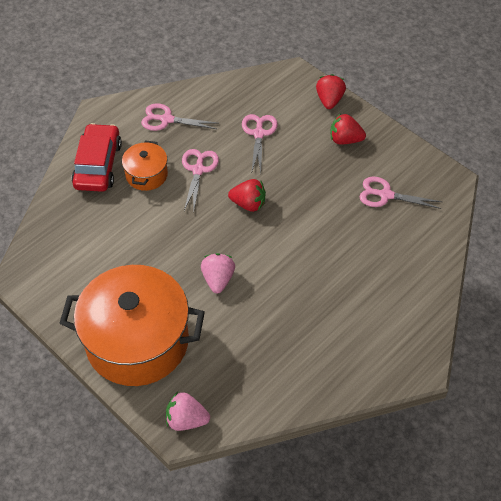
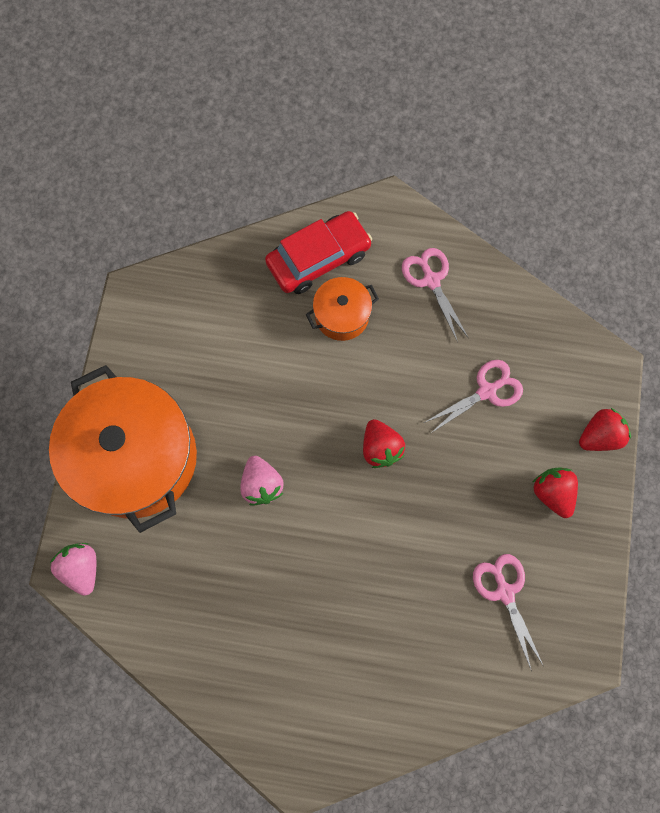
camera: 55 degrees right, 20 degrees up
pink scissors [182,149,219,211] -> none
pink strawberry [201,253,235,293] -> pink strawberry turned 105 degrees clockwise [240,456,284,506]

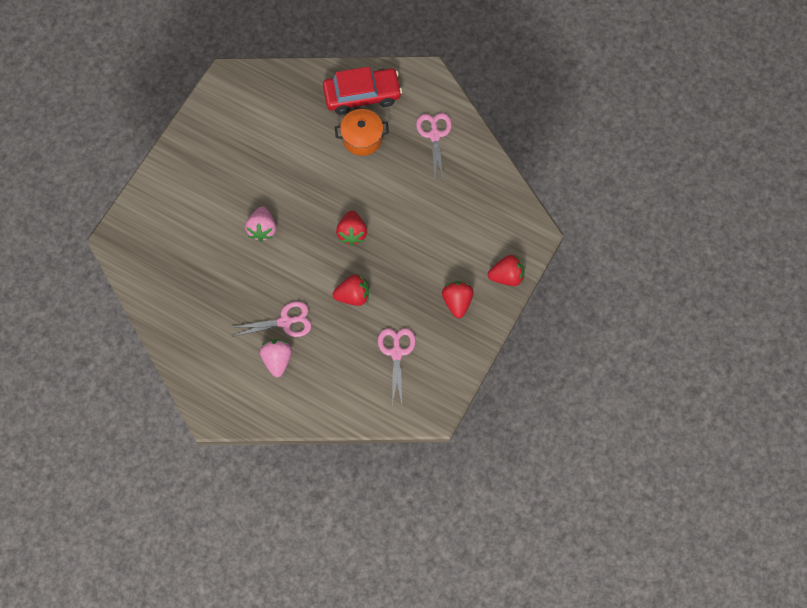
camera: 20 degrees right, 5 degrees down
orange pot [49,365,197,533] -> none
pink strawberry [50,543,96,596] -> pink strawberry moved to [260,339,292,377]
pink scissors [424,360,523,433] -> pink scissors moved to [229,301,312,337]
none -> red strawberry [333,274,369,306]

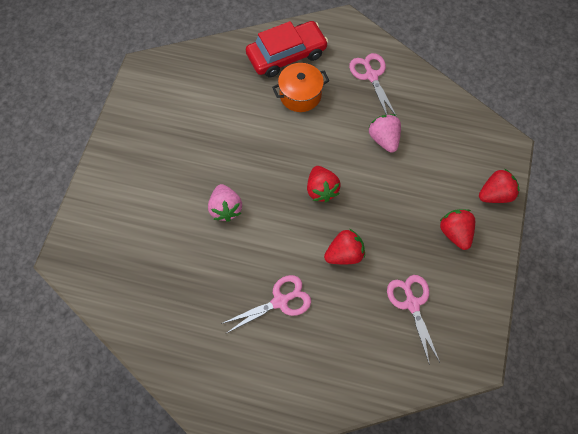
camera: 15 degrees left, 5 degrees down
pink strawberry [260,339,292,377] -> pink strawberry moved to [368,114,401,153]

